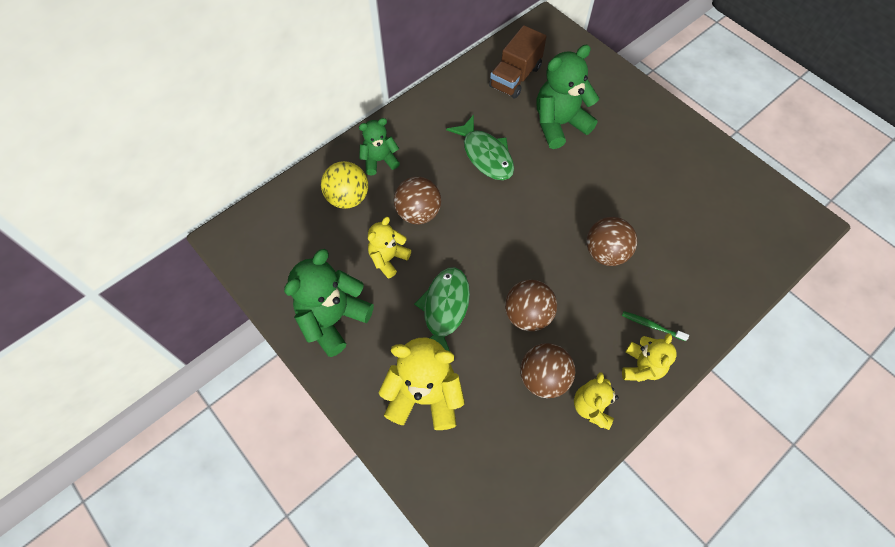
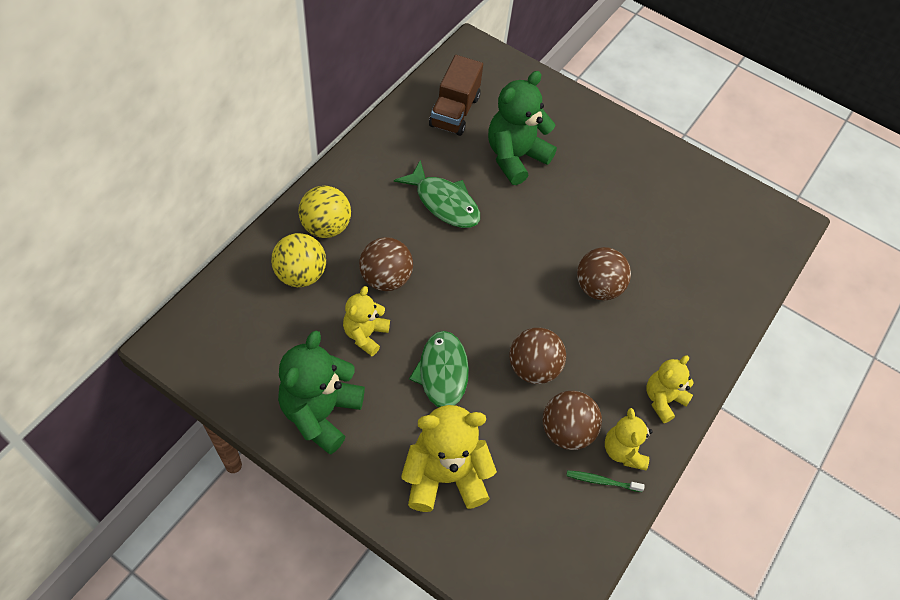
camera: 20 degrees left, 5 degrees down
green teddy bear [359,118,400,175] -> yellow ball [298,186,351,238]
green toothbrush [622,311,689,341] -> green toothbrush moved to [566,470,645,492]
yellow teddy bear [622,333,677,382] -> yellow teddy bear turned 135 degrees counterclockwise [646,356,694,423]

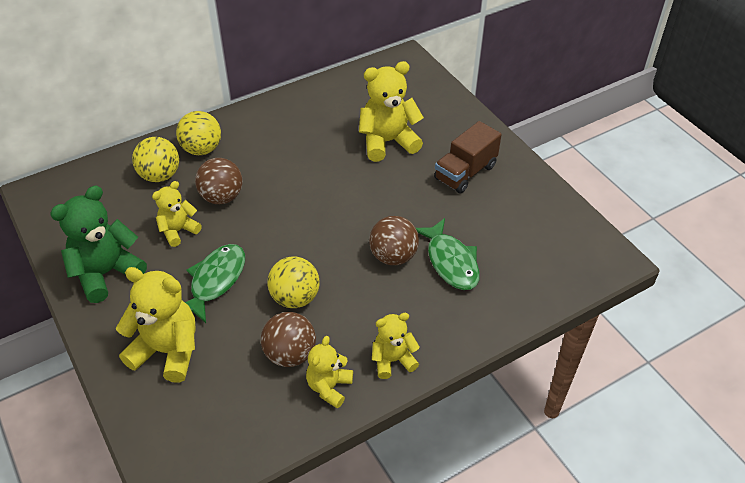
camera: 30 degrees right, 10 degrees down
green fish [394,160,480,228] -> green fish moved to [416,218,480,290]
brown truck [429,55,483,136] -> brown truck moved to [434,121,502,194]
green teddy bear [488,71,557,185] -> yellow teddy bear [359,61,424,162]
brown ball [509,328,566,384] -> yellow ball [268,257,320,308]
green toothbrush [566,470,645,492] -> none

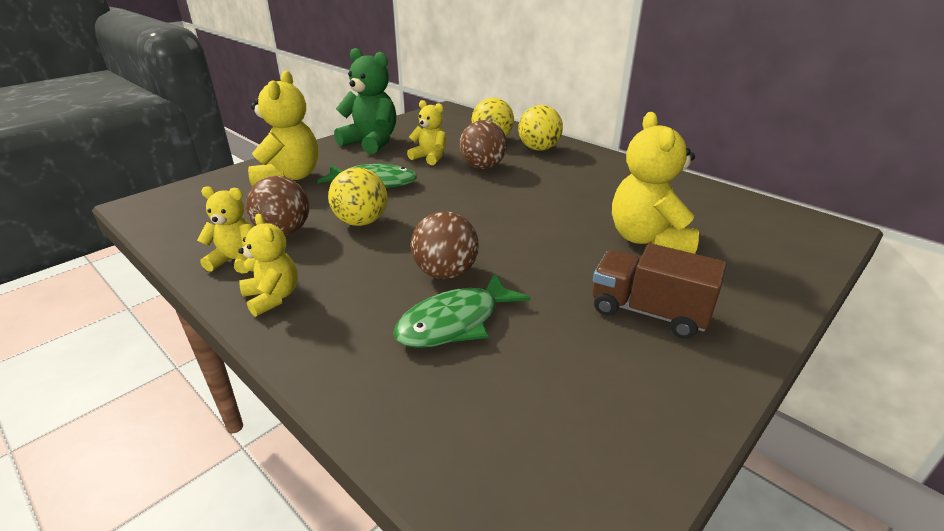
camera: 75 degrees right, 15 degrees down
yellow teddy bear [359,61,424,162] -> yellow teddy bear turned 150 degrees counterclockwise [612,112,699,254]

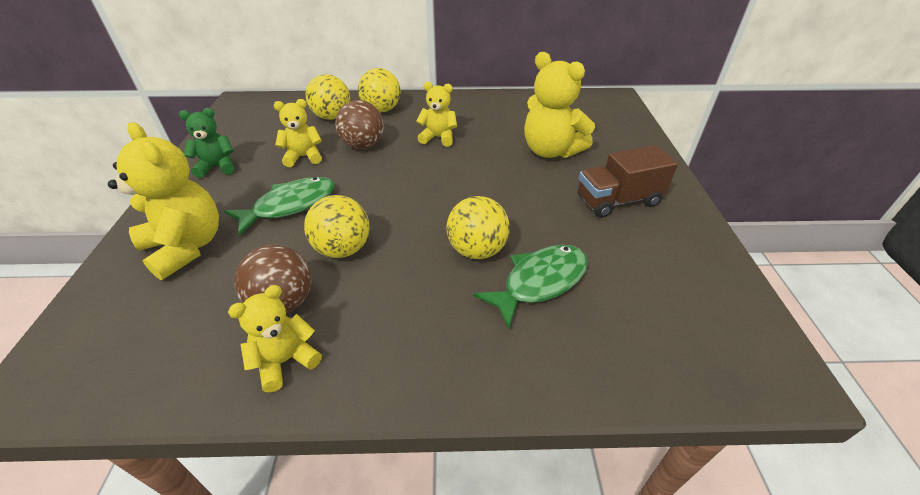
camera: 45 degrees left, 10 degrees up
yellow teddy bear [238,214,298,317] -> yellow teddy bear moved to [416,82,457,147]
green teddy bear [334,48,396,154] -> green teddy bear [179,108,234,178], size x0.59
green fish [393,273,531,348] -> green fish turned 135 degrees counterclockwise [473,245,588,329]
brown ball [411,211,479,279] -> yellow ball [446,196,510,259]

